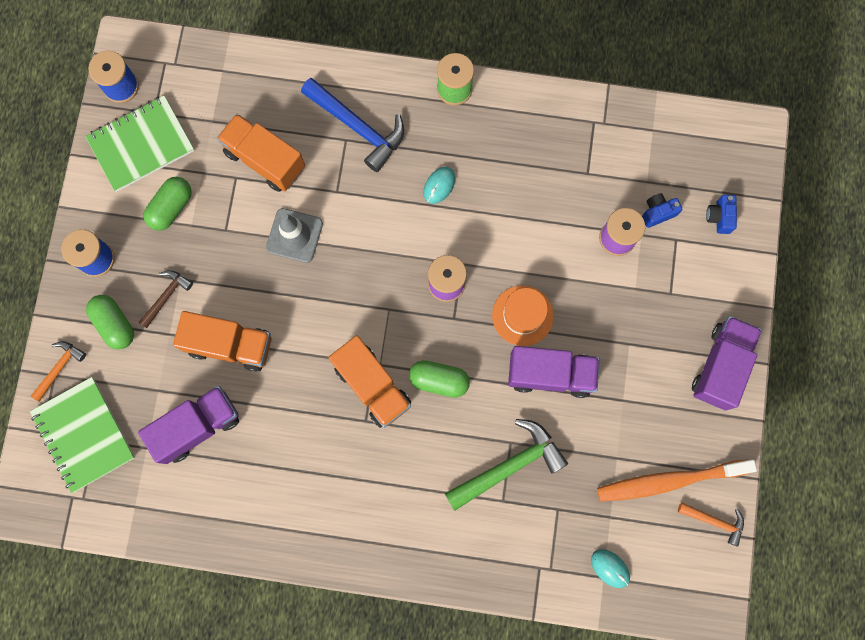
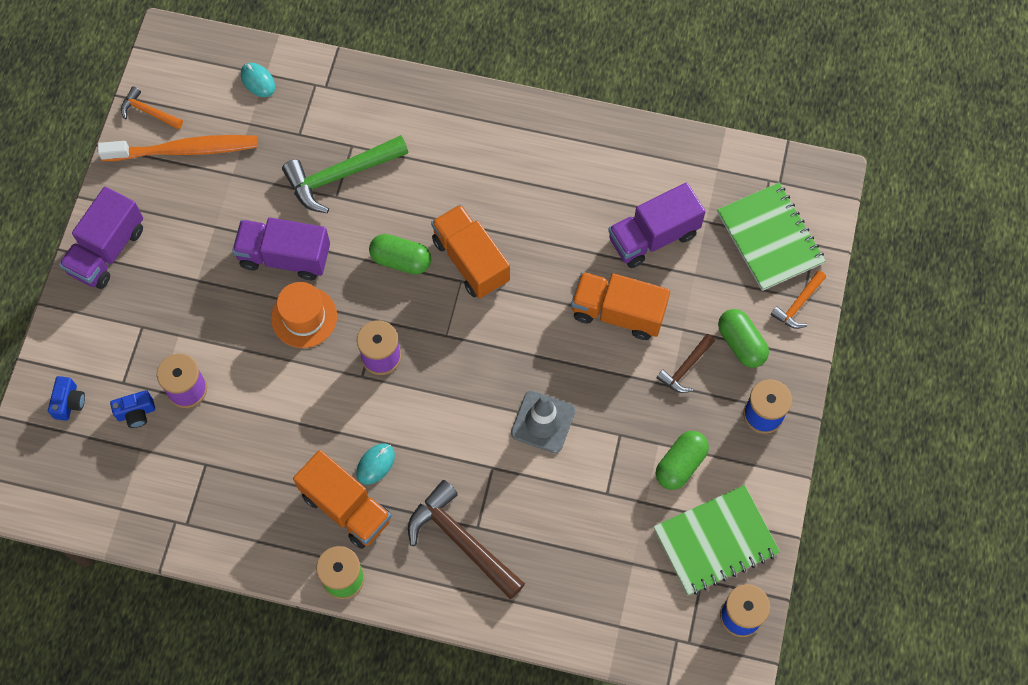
camera: 175 degrees left, 10 degrees down
orange truck [217,114,305,192] -> orange truck moved to [293,450,392,549]
blue hammer [301,78,404,172] -> brown hammer [408,480,525,599]

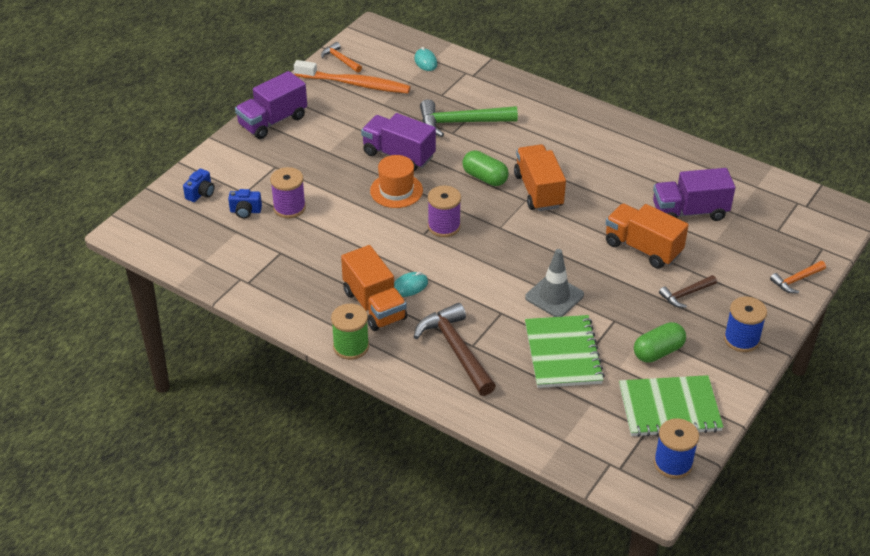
camera: 20 degrees right, 25 degrees down
green notebook [717,183,825,291] -> green notebook moved to [525,315,605,388]
green capsule [718,309,769,368] -> none

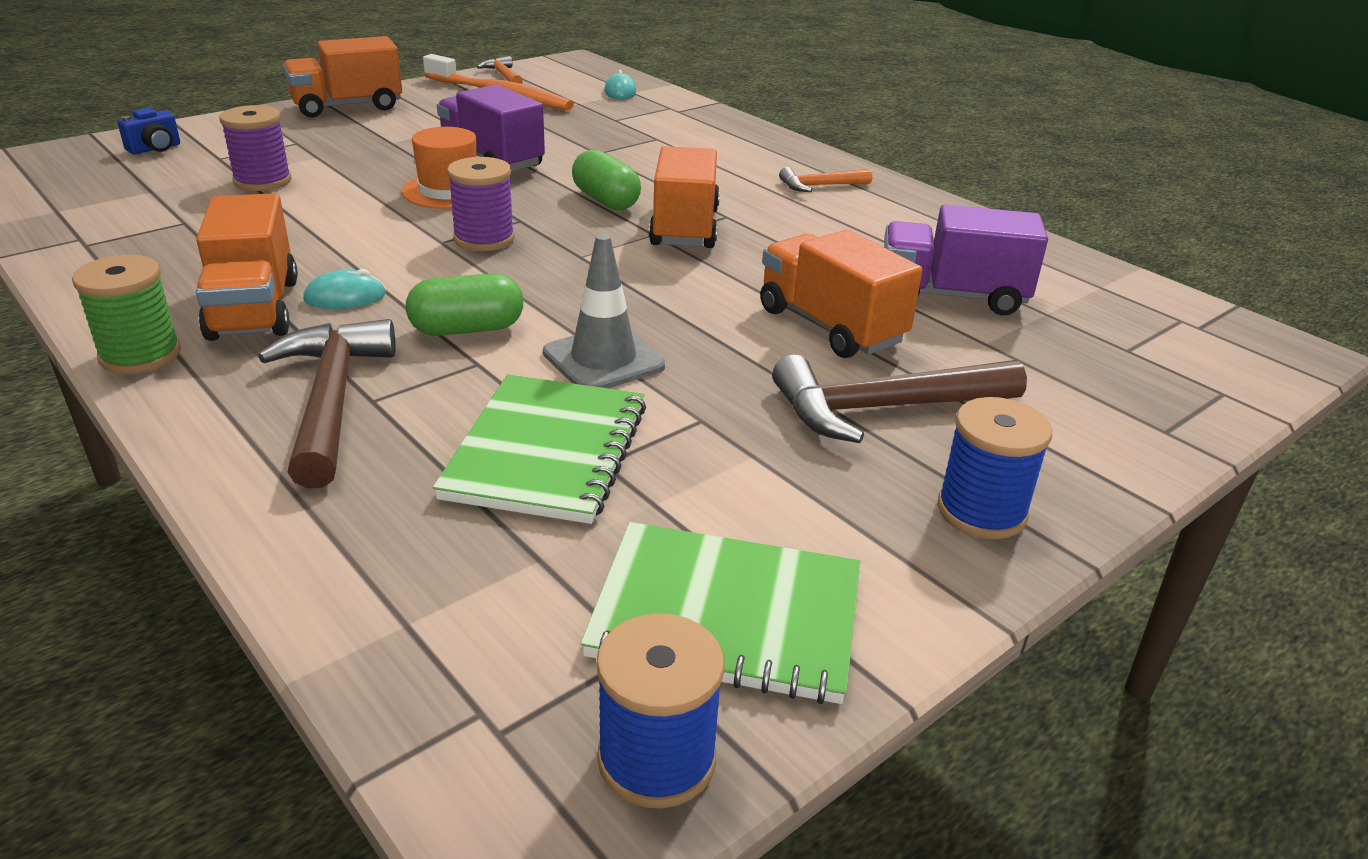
camera: 15 degrees right, 10 degrees down
blue camera [228,189,262,218] -> none
purple truck [235,71,307,139] -> orange truck [283,36,402,117]
green hammer [420,99,518,137] -> none
green capsule [634,322,686,363] -> green capsule moved to [406,273,523,336]
brown hammer [659,275,717,308] -> brown hammer [772,355,1027,443], size x1.85
orange hammer [770,261,826,293] -> orange hammer moved to [779,167,873,192]

